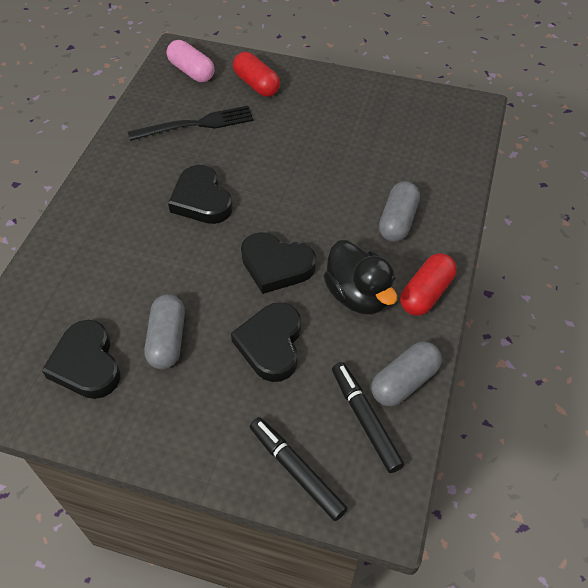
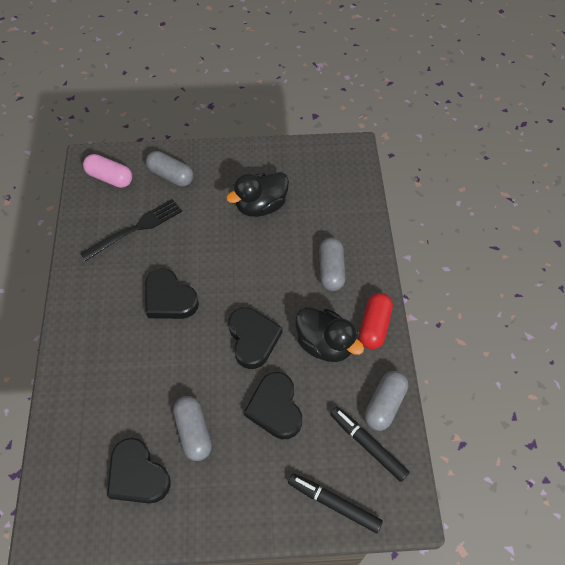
camera: 20 degrees left, 5 degrees up
red capsule [233,52,280,97] -> grey capsule [146,151,194,186]
black heart [241,232,316,294] -> black heart turned 105 degrees counterclockwise [228,307,282,369]
none -> black duck [226,172,289,217]

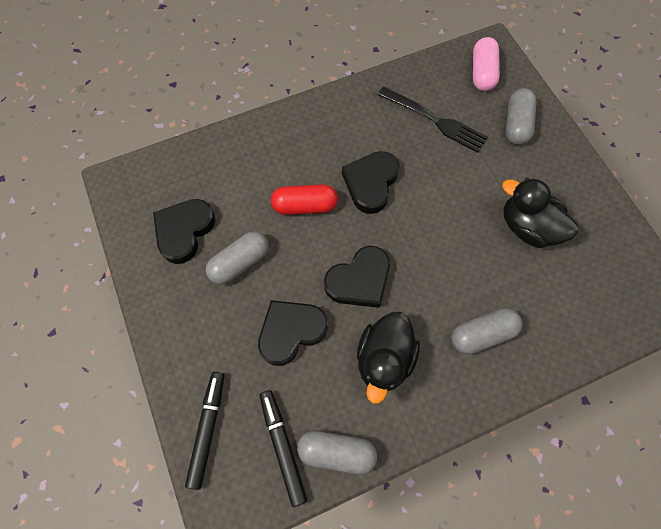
camera: 70 degrees right, 10 degrees up
black marker [330,407,409,482] -> black marker turned 45 degrees counterclockwise [260,390,307,507]
red capsule [359,293,393,349] -> red capsule moved to [271,184,338,215]

